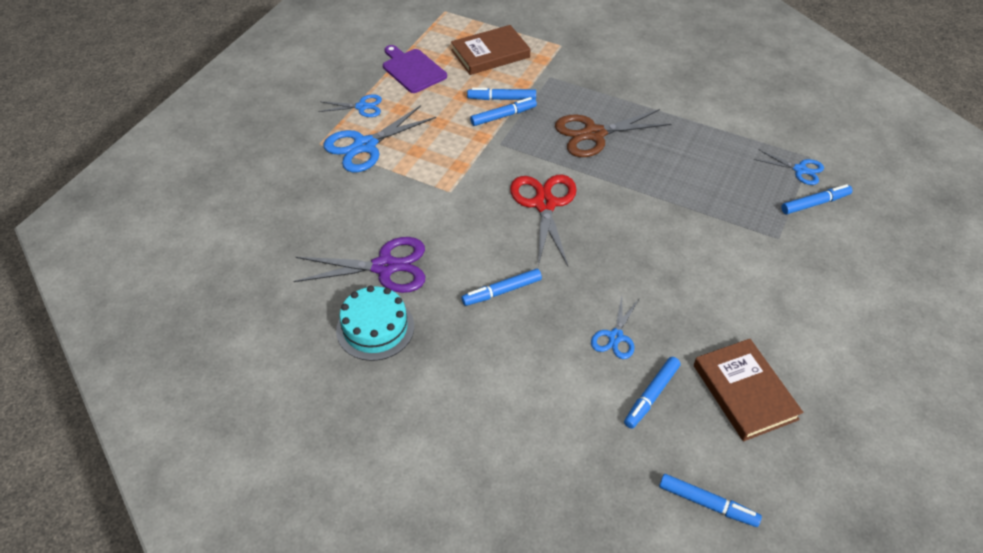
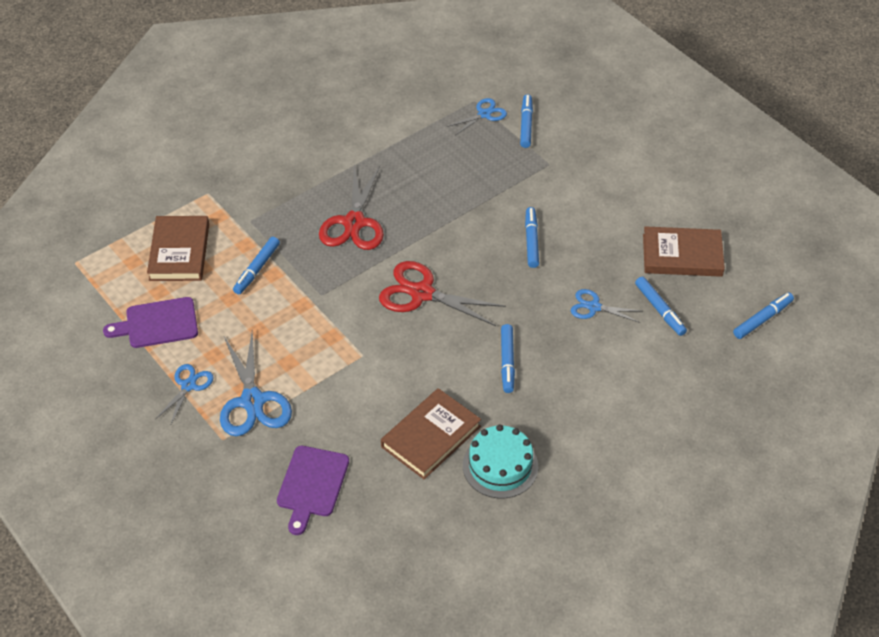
camera: 65 degrees left, 0 degrees up
purple scissors [293,237,425,293] -> brown book [381,388,481,479]
blue marker [470,97,537,126] -> blue marker moved to [525,207,539,268]
brown scissors [555,109,671,157] -> red scissors [319,166,384,250]
blue scissors [591,297,639,359] -> blue scissors turned 150 degrees clockwise [571,289,641,323]
none -> purple cutting board [277,446,349,535]

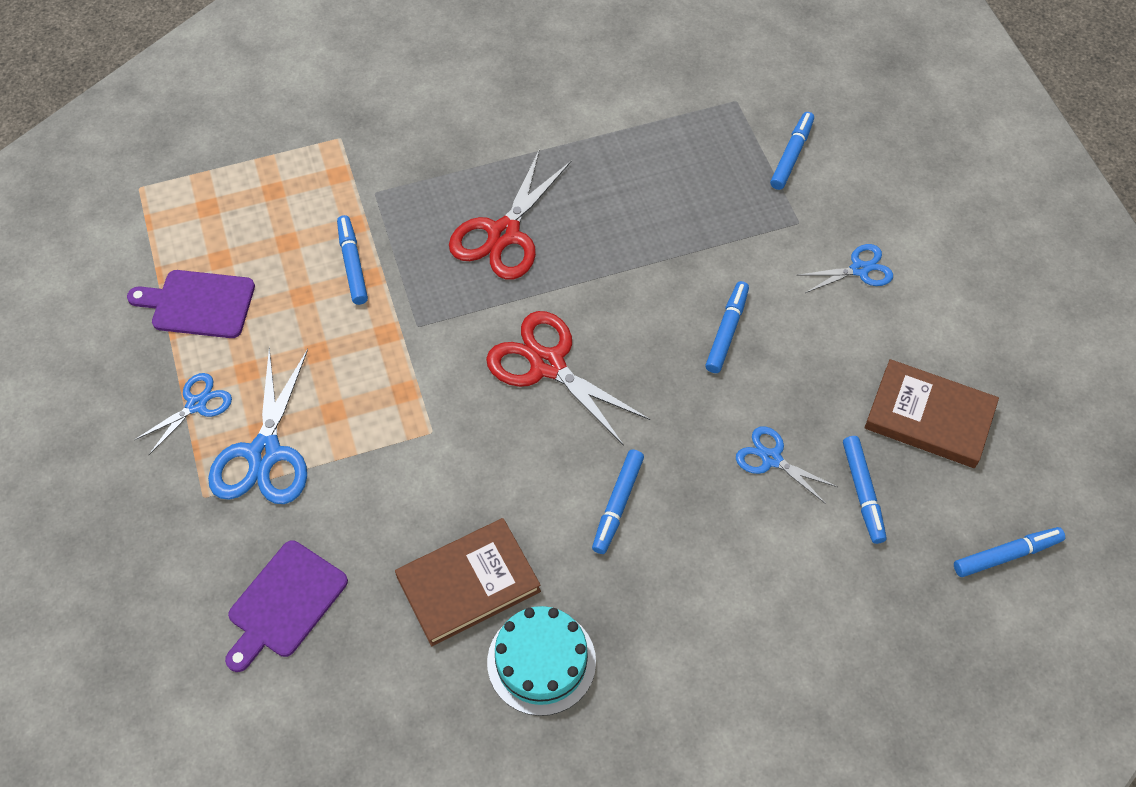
camera: 20 degrees right, 10 degrees up
brown book [147,216,209,281] -> none
blue marker [233,237,280,294] -> blue marker turned 120 degrees clockwise [337,215,368,305]
blue scissors [446,98,507,136] -> blue scissors moved to [799,244,893,293]

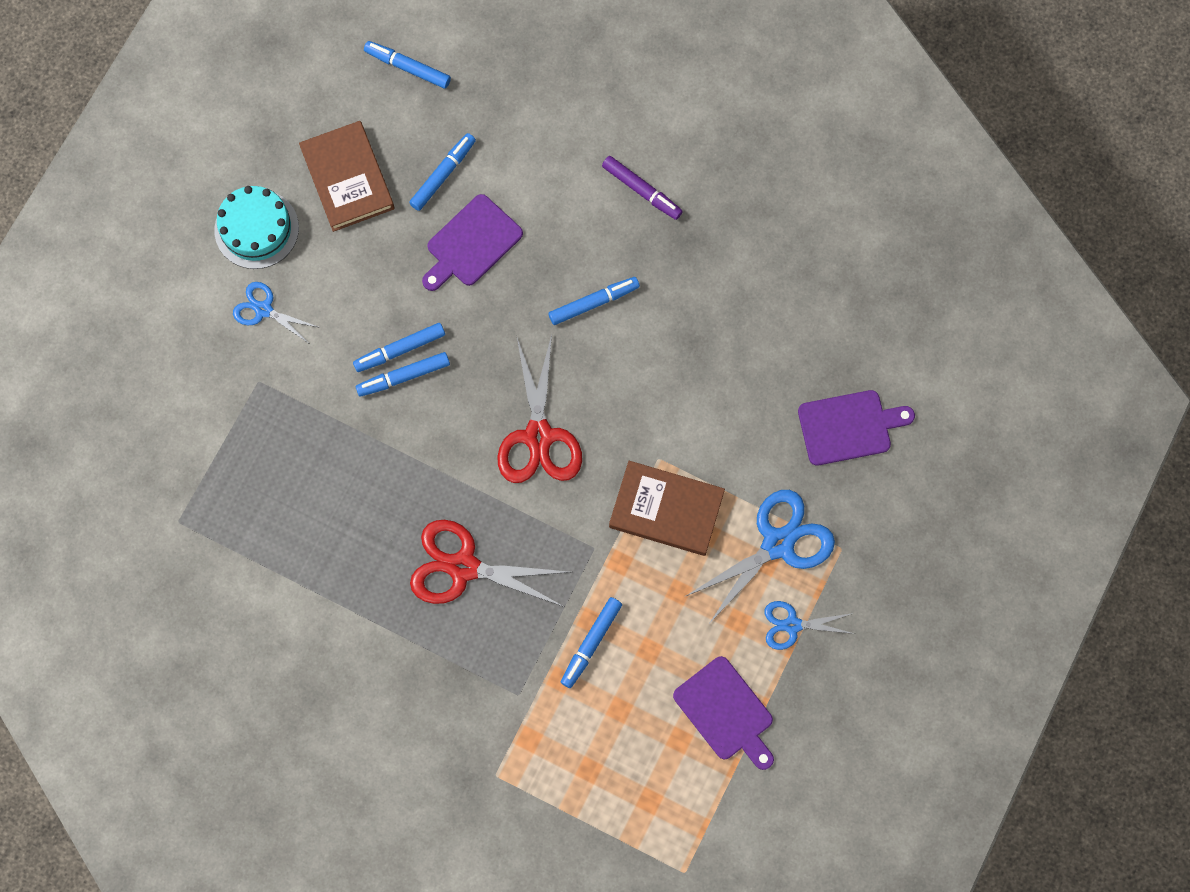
camera: 135 degrees left, 15 degrees up
brown book [395,518,541,646] -> brown book moved to [609,461,725,556]
red scissors [449,151,571,280] -> red scissors turned 150 degrees counterclockwise [410,520,570,607]
turquoise cake [487,606,596,716] -> turquoise cake moved to [214,186,299,269]
blue scissors [736,426,838,504] -> purple cutting board [422,194,523,291]
blue marker [770,112,814,190] -> blue marker moved to [356,352,450,397]
none -> purple marker [602,156,683,220]

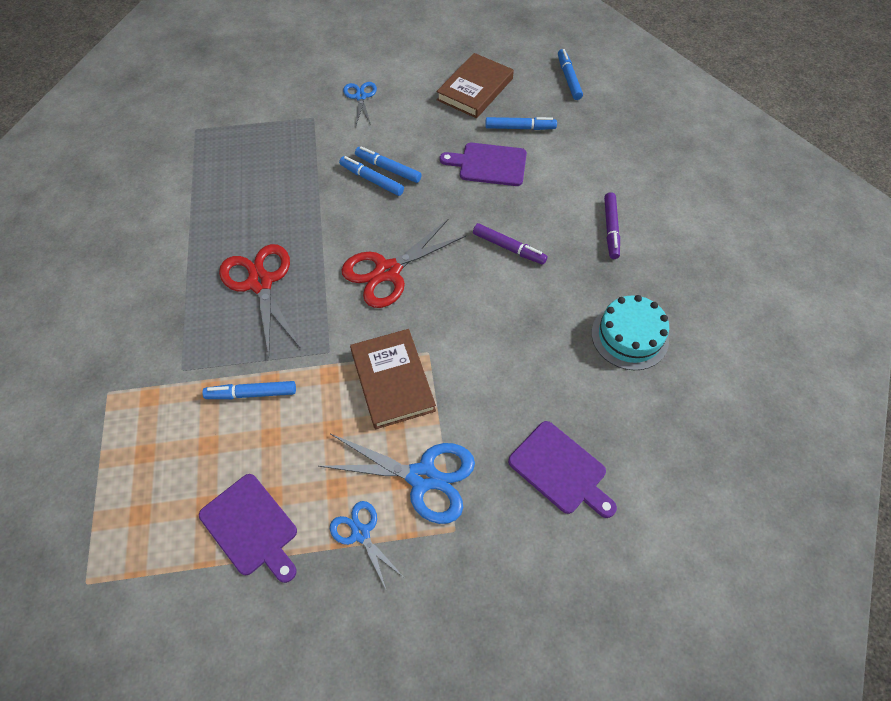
camera: 55 degrees right, 15 degrees down
turquoise cake [214,186,299,269] -> turquoise cake moved to [592,295,669,370]
blue marker [548,277,640,325] -> purple marker [473,223,547,265]
purple cutting board [673,656,774,770] -> purple cutting board turned 60 degrees counterclockwise [199,474,297,583]

